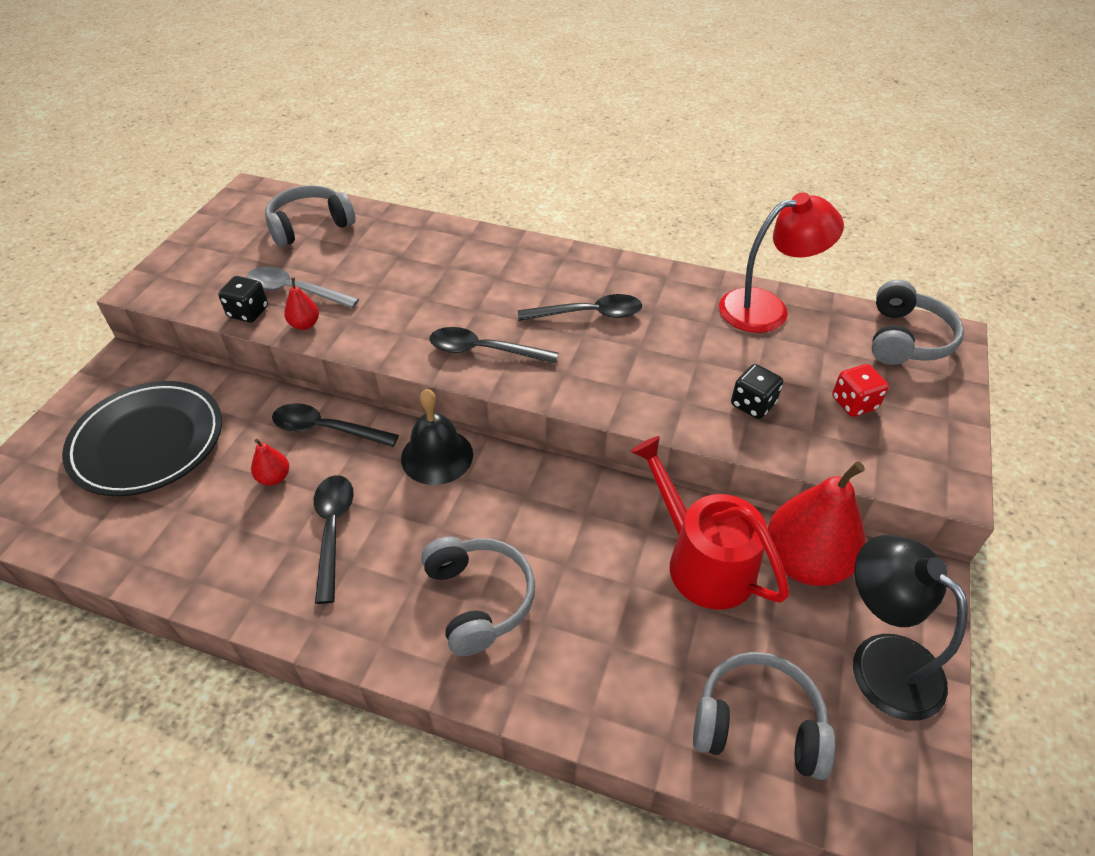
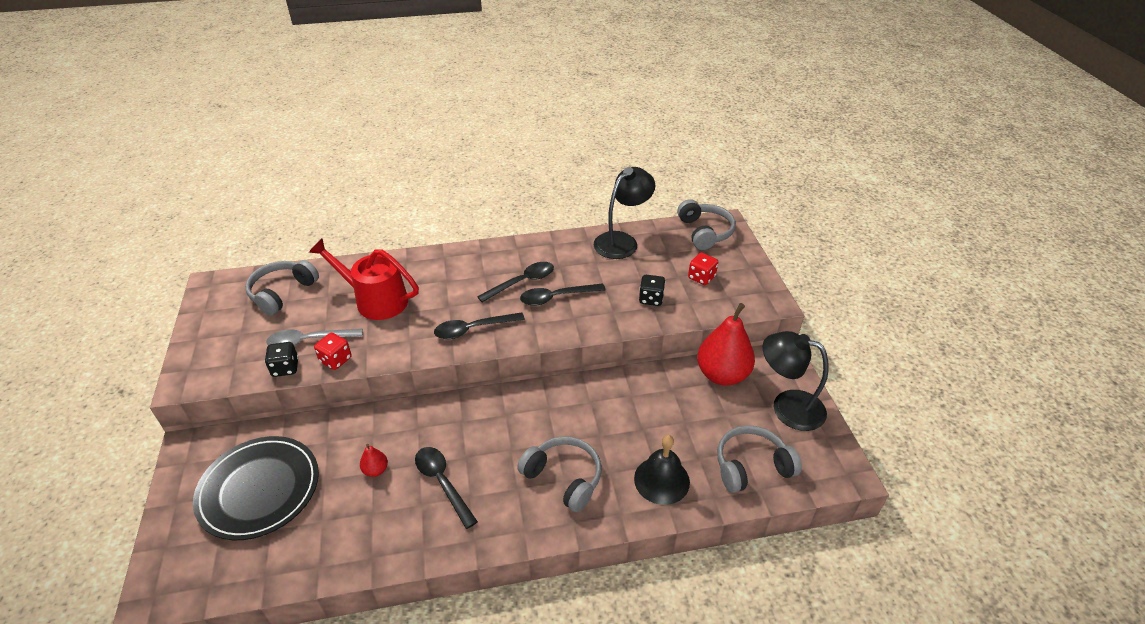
camera: 30 degrees left, 5 degrees down
black spoon [272,403,399,447] -> black spoon moved to [520,283,606,306]
red pear [284,277,319,330] -> red dice [314,333,352,370]
black bell [401,389,473,485] -> black bell moved to [634,435,690,505]
red watering can [630,436,790,610] -> red watering can moved to [309,238,419,320]
red lamp [719,192,844,333] -> black lamp [594,167,655,259]

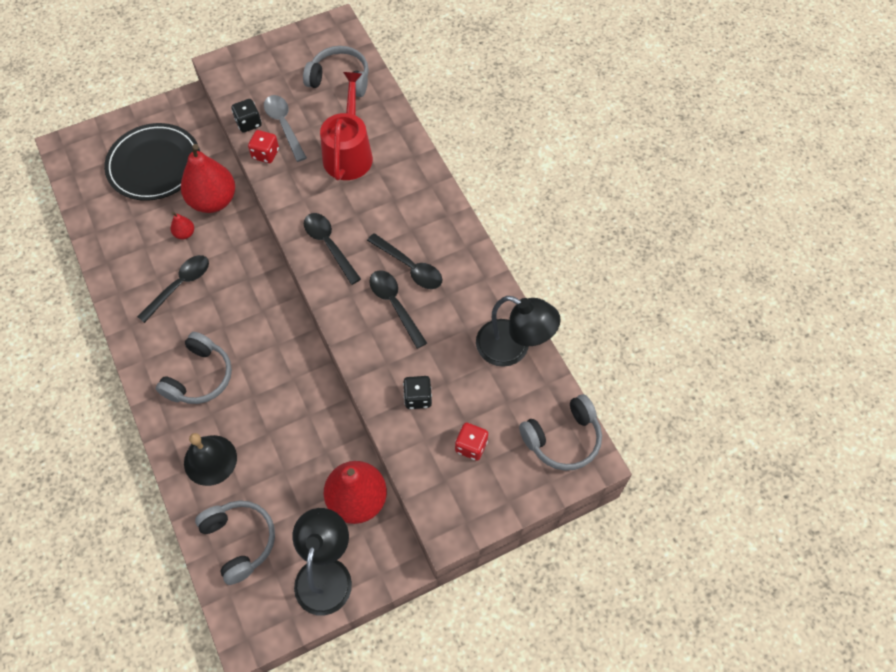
camera: 75 degrees right, 20 degrees up
none -> red pear [181,144,235,213]

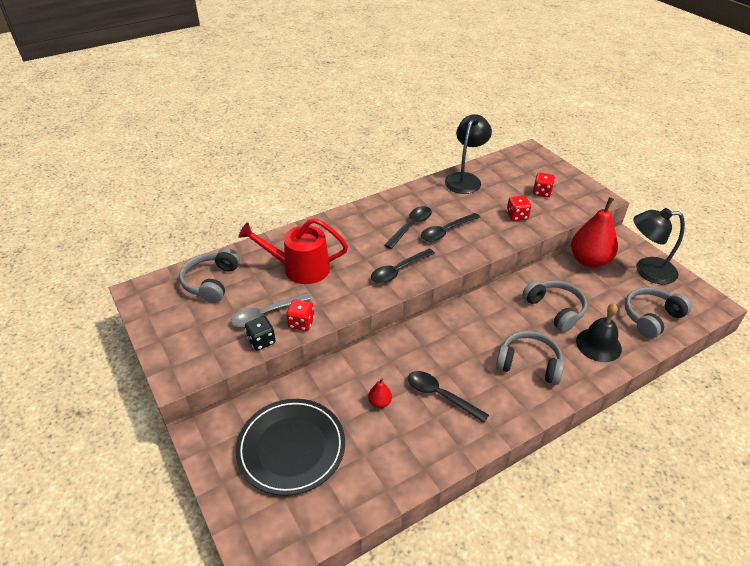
camera: 95 degrees left, 20 degrees down
red pear [181,144,235,213] -> none
black dice [403,376,432,409] -> red dice [507,196,531,221]
grey headphones [519,394,602,471] -> grey headphones moved to [522,280,587,332]

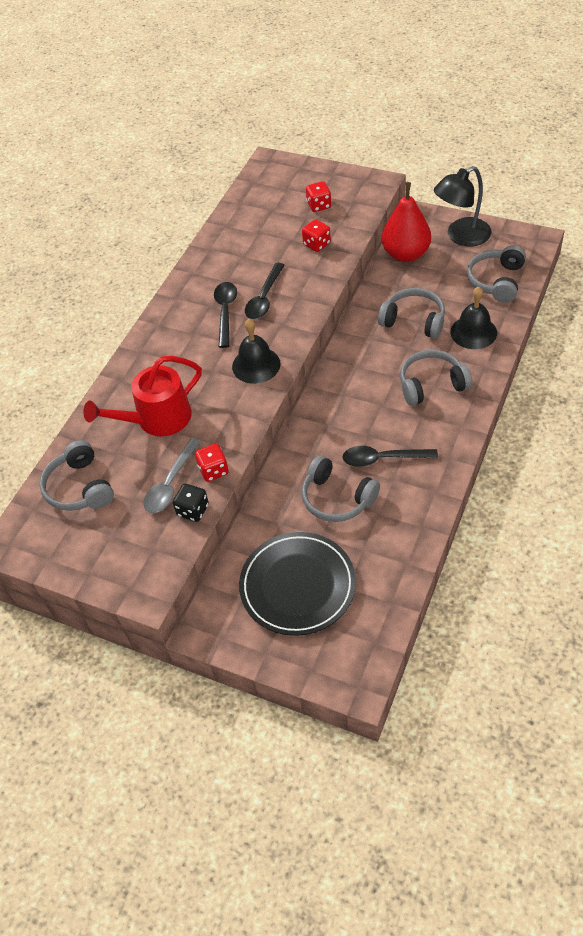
camera: 30 degrees left, 10 degrees up
red pear [368,378,392,408] -> grey headphones [302,455,380,522]
black spoon [371,248,435,284] -> black bell [232,319,281,384]
black lamp [445,114,492,194] -> none

